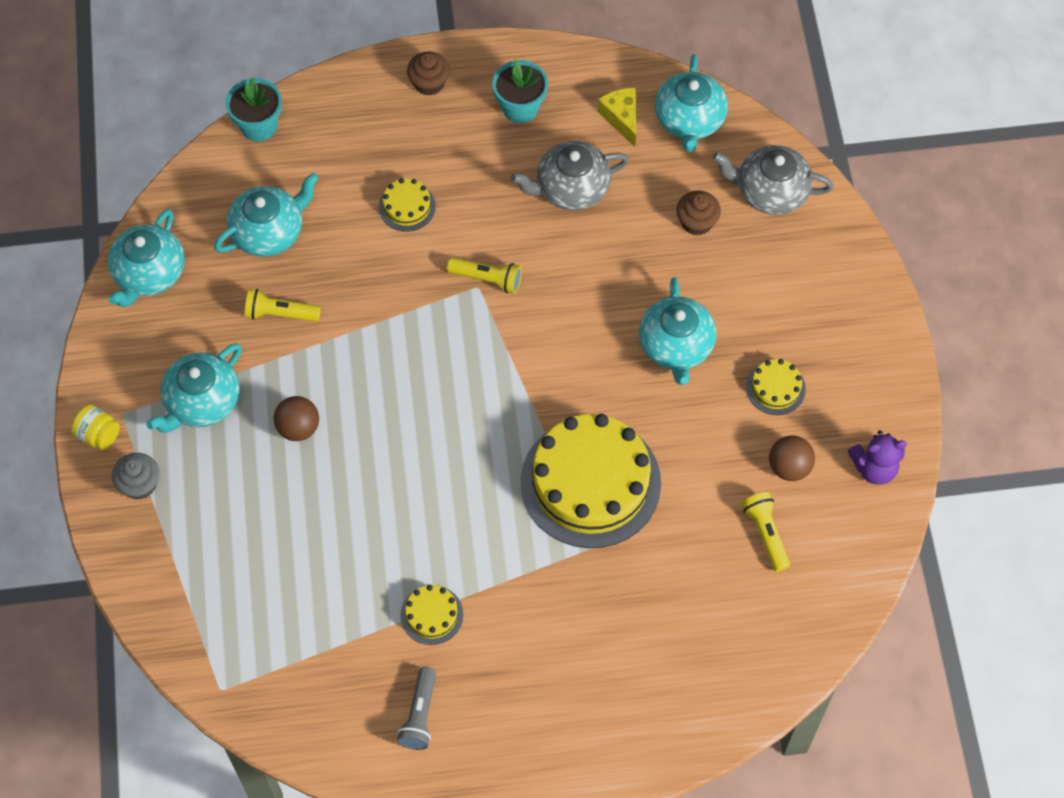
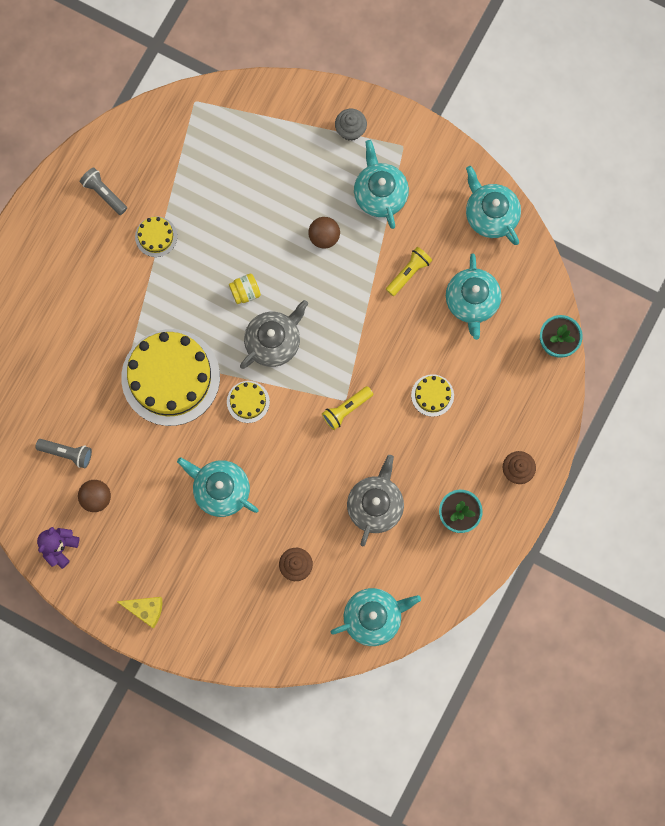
camera: 125 degrees right, 15 degrees up
yellow jar [71,404,120,450] -> yellow jar moved to [229,274,261,304]
yellow cheese [598,88,636,147] -> yellow cheese moved to [116,597,162,628]
turquoise teapot [655,54,728,152] -> turquoise teapot turned 120 degrees clockwise [331,588,421,646]
grey teapot [713,145,833,215] -> grey teapot moved to [240,300,308,369]
yellow flashlight [741,492,790,572] -> grey flashlight [35,439,92,468]
yellow cake [746,359,806,415] -> yellow cake moved to [227,381,270,423]

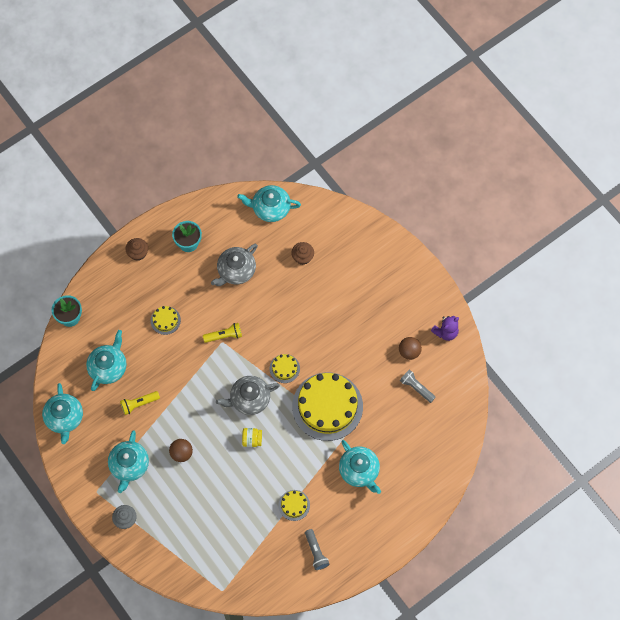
camera: 155 degrees left, 10 degrees down
yellow cheese [116,597,162,628] -> none
turquoise teapot [177,457,259,517] -> turquoise teapot moved to [339,440,381,494]

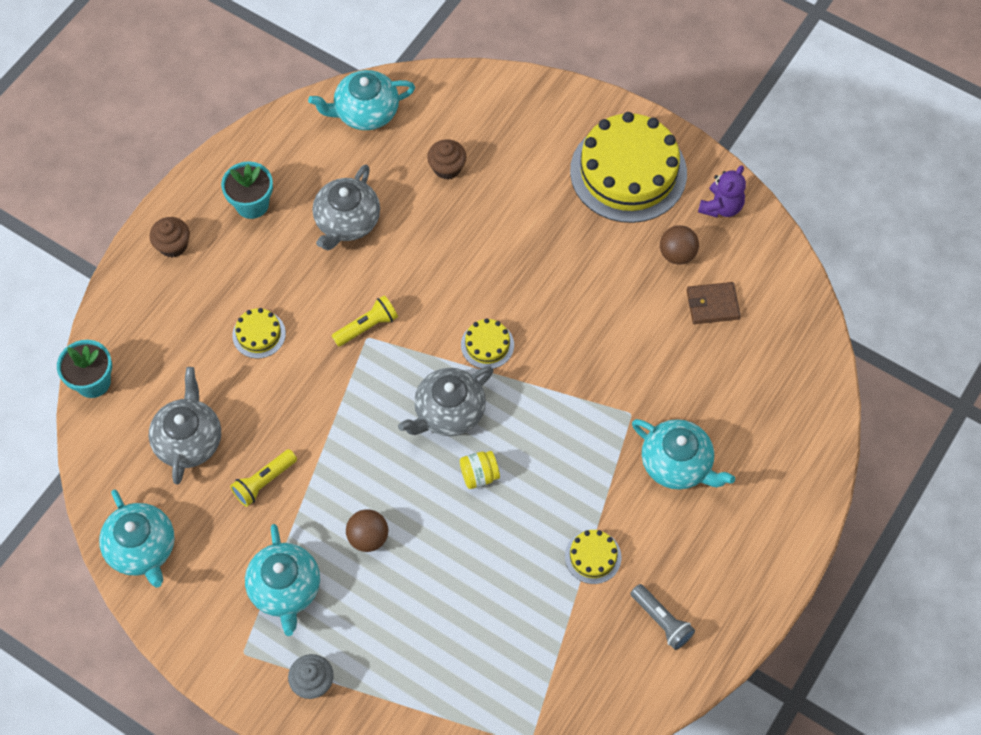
camera: 20 degrees left, 5 degrees down
turquoise teapot [86,330,127,391] -> grey teapot [149,367,221,484]
yellow cake [292,373,363,441] -> yellow cake moved to [570,112,687,223]
grey flashlight [400,369,436,403] -> brown wallet [686,282,741,324]

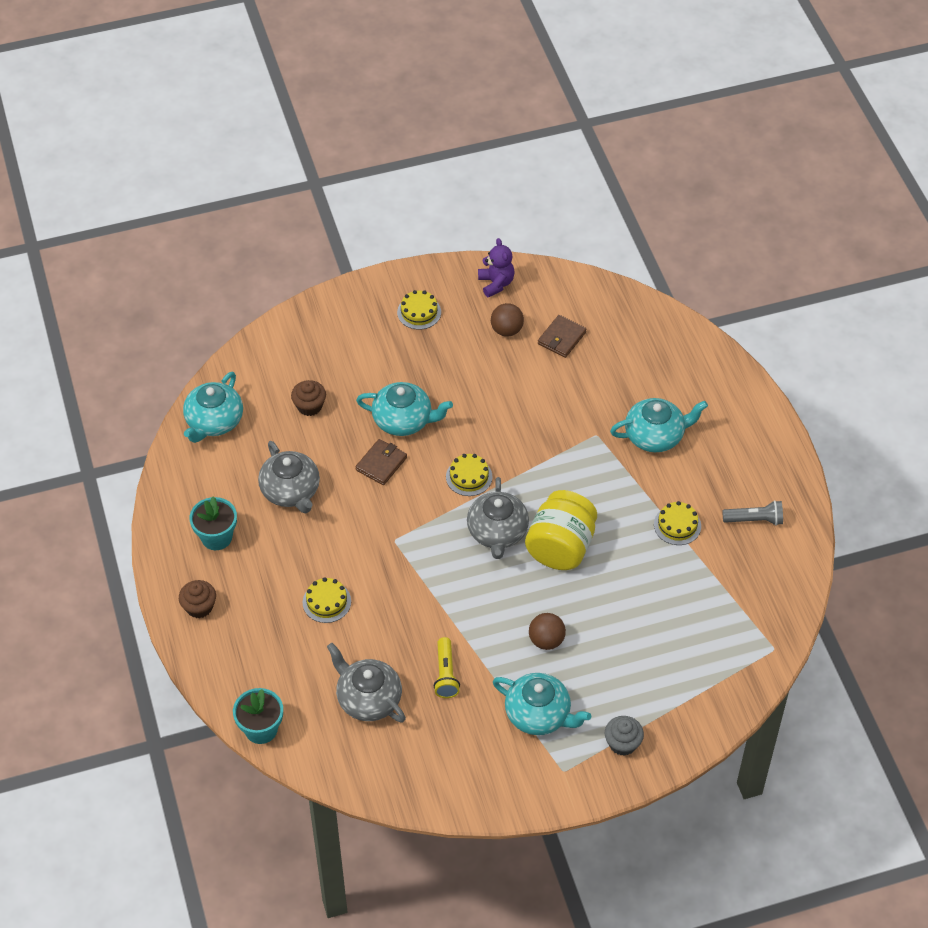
camera: 50 degrees left, 10 degrees down
turquoise teapot [99,489,175,588] -> turquoise teapot moved to [356,382,453,436]
yellow flashlight [332,295,398,347] -> none
yellow jar [460,451,500,489] -> yellow jar [525,490,597,570], size x2.11
yellow cake [570,112,687,223] -> yellow cake [397,290,441,330], size x0.43
none -> brown wallet [355,439,407,485]

